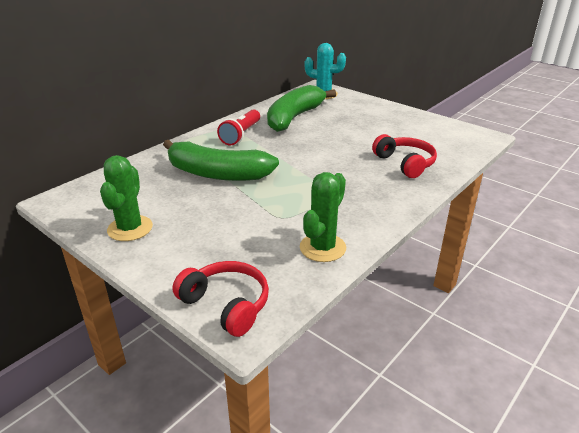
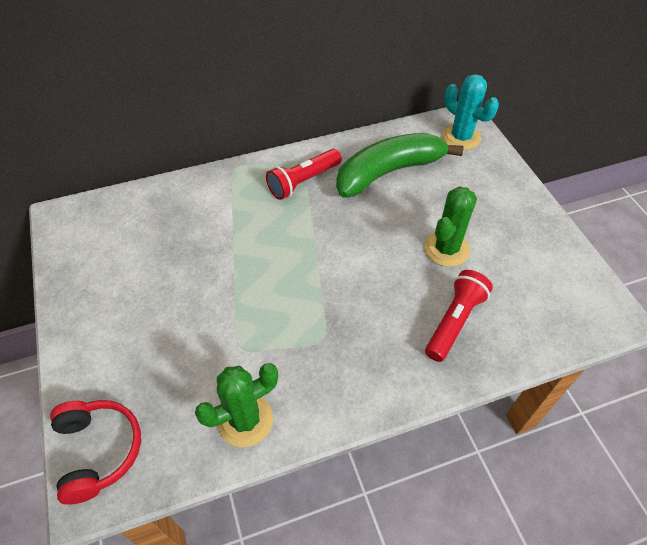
camera: 30 degrees right, 20 degrees up
green cactus [100,155,153,241] -> green cactus moved to [424,186,477,267]
green banana [163,140,279,181] -> none
red headphones [372,134,437,178] -> red flashlight [425,270,493,362]

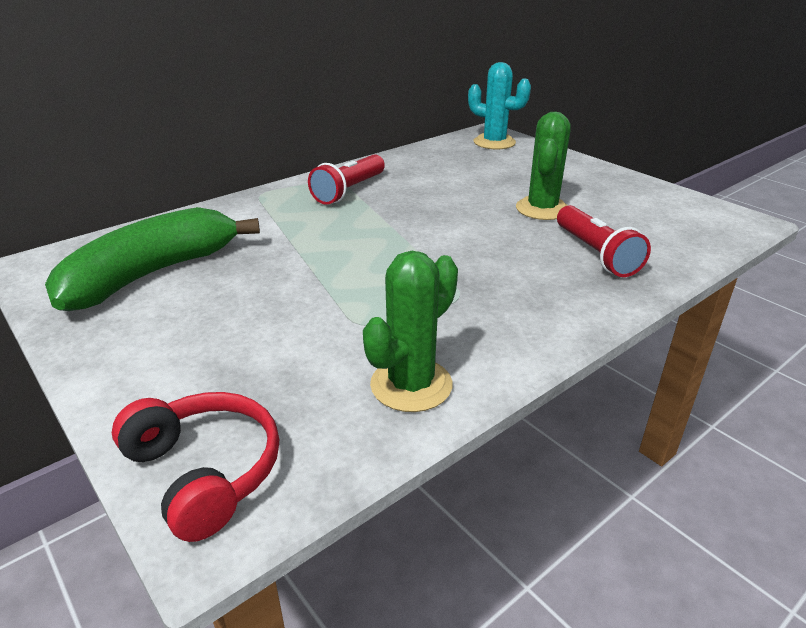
camera: 20 degrees left, 20 degrees down
green banana [336,133,463,198] -> green banana moved to [45,207,260,311]
red flashlight [425,270,493,362] -> red flashlight turned 150 degrees clockwise [557,205,651,277]

